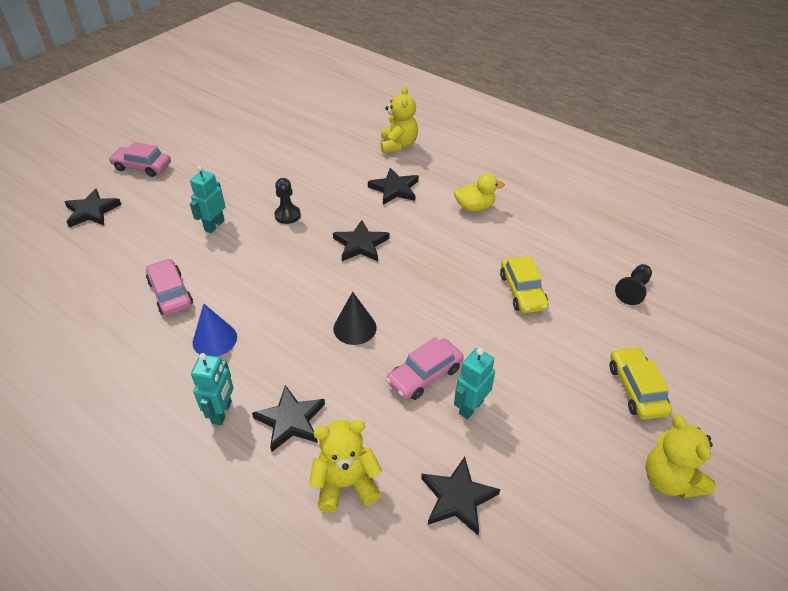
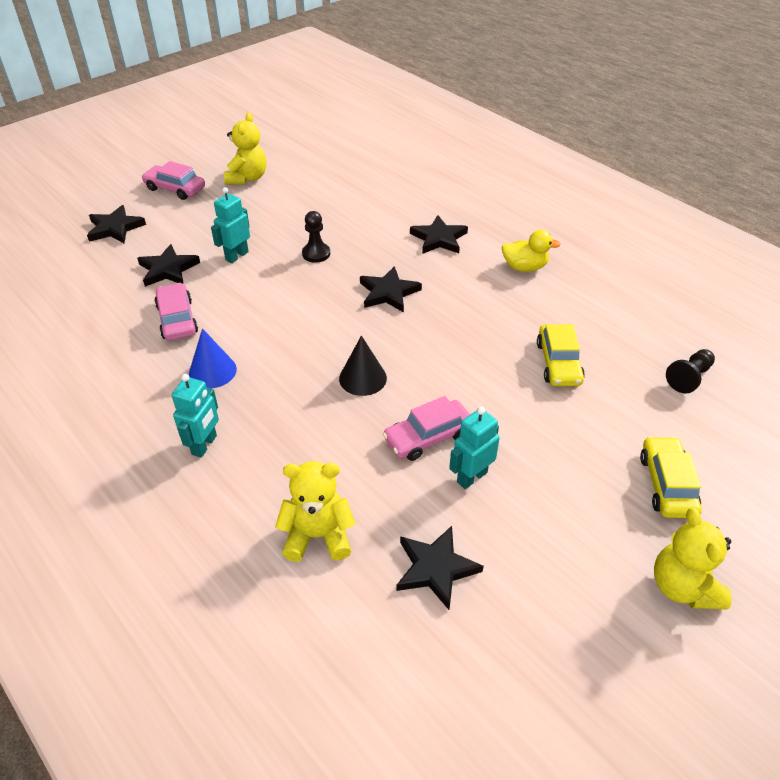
camera: 10 degrees right, 0 degrees up
black star [252,385,325,452] -> black star moved to [137,244,200,287]
yellow teddy bear [381,87,418,153] -> yellow teddy bear moved to [224,113,267,185]

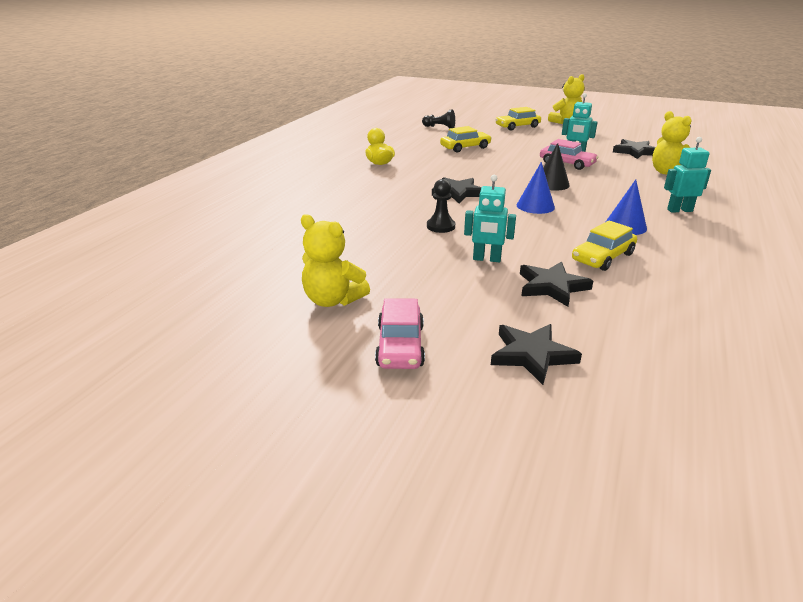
camera: 115 degrees left, 15 degrees down
pink car [154,283,198,341] -> yellow car [572,221,637,271]
yellow teddy bear [224,113,267,185] -> yellow teddy bear turned 135 degrees counterclockwise [301,214,370,307]
black star [410,215,468,254] -> none
none -> blue cone [517,162,555,214]

